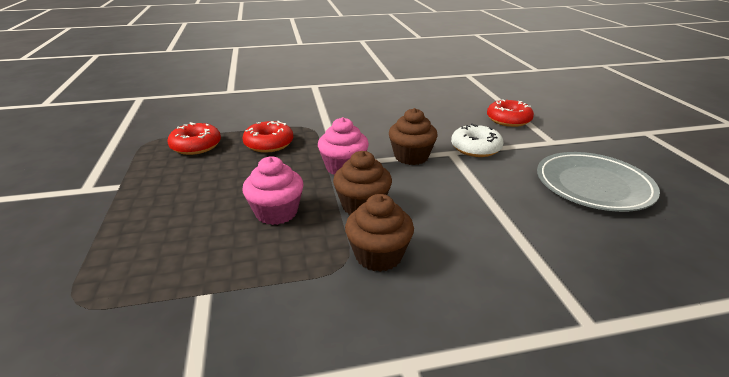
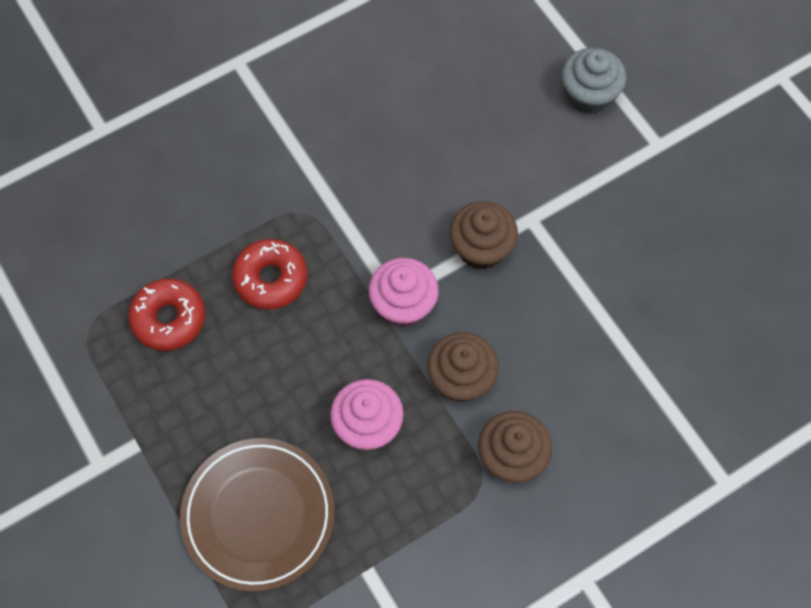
camera: 20 degrees left, 35 degrees up
white donut [451,123,503,157] -> none
red donut [487,99,534,127] -> grey cupcake [562,48,626,114]
grey plate [537,152,660,212] -> none
none -> brown plate [180,438,334,591]

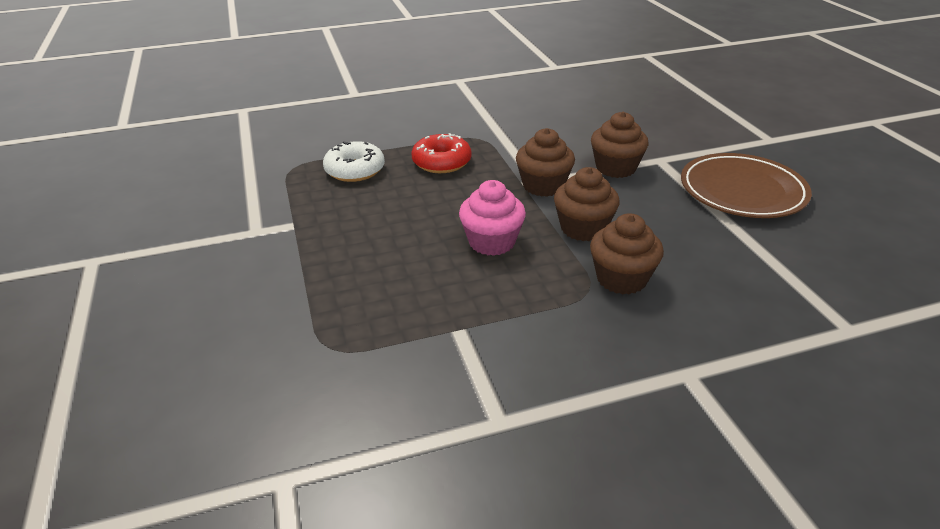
camera: 15 degrees right, 30 degrees down
red donut [128,279,205,351] -> white donut [323,141,385,182]
brown plate [180,438,334,591] -> brown plate moved to [681,153,812,218]
pink cupcake [369,258,439,327] -> brown cupcake [516,128,575,197]
grey cupcake [562,48,626,114] -> none

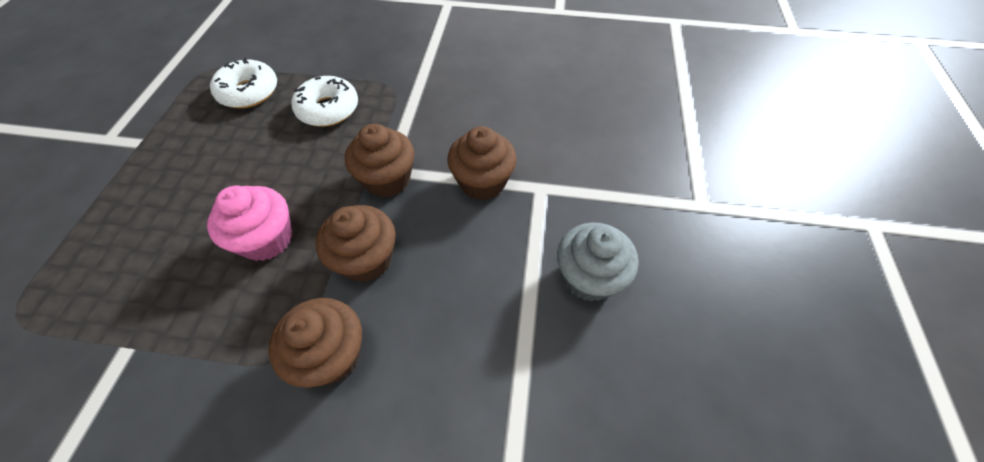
camera: 25 degrees right, 20 degrees up
red donut [412,133,472,173] -> white donut [291,76,358,127]
brown plate [681,153,812,218] -> grey cupcake [557,222,639,302]

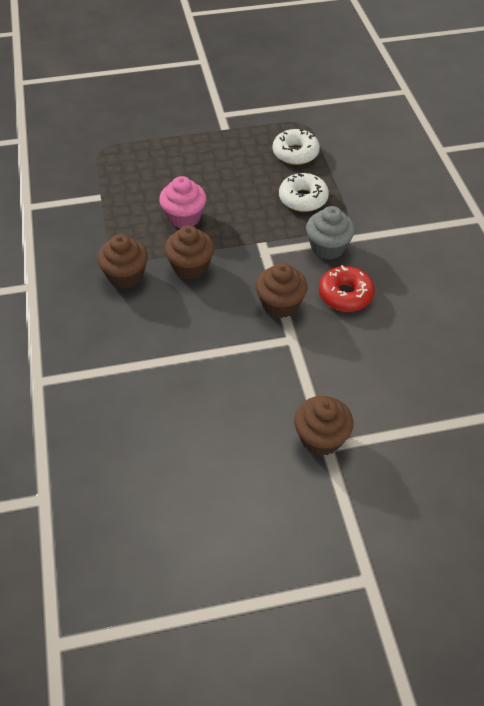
camera: 70 degrees right, 5 degrees down
brown cupcake [345,124,414,197] -> brown cupcake moved to [294,396,354,456]
grey cupcake [557,222,639,302] -> grey cupcake moved to [306,206,355,259]
none -> red donut [319,265,375,312]

